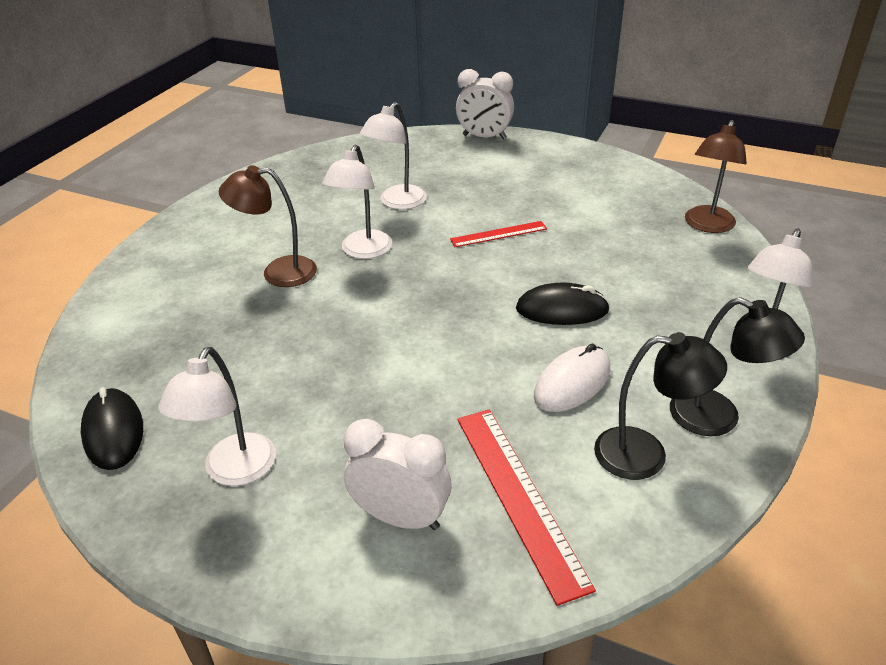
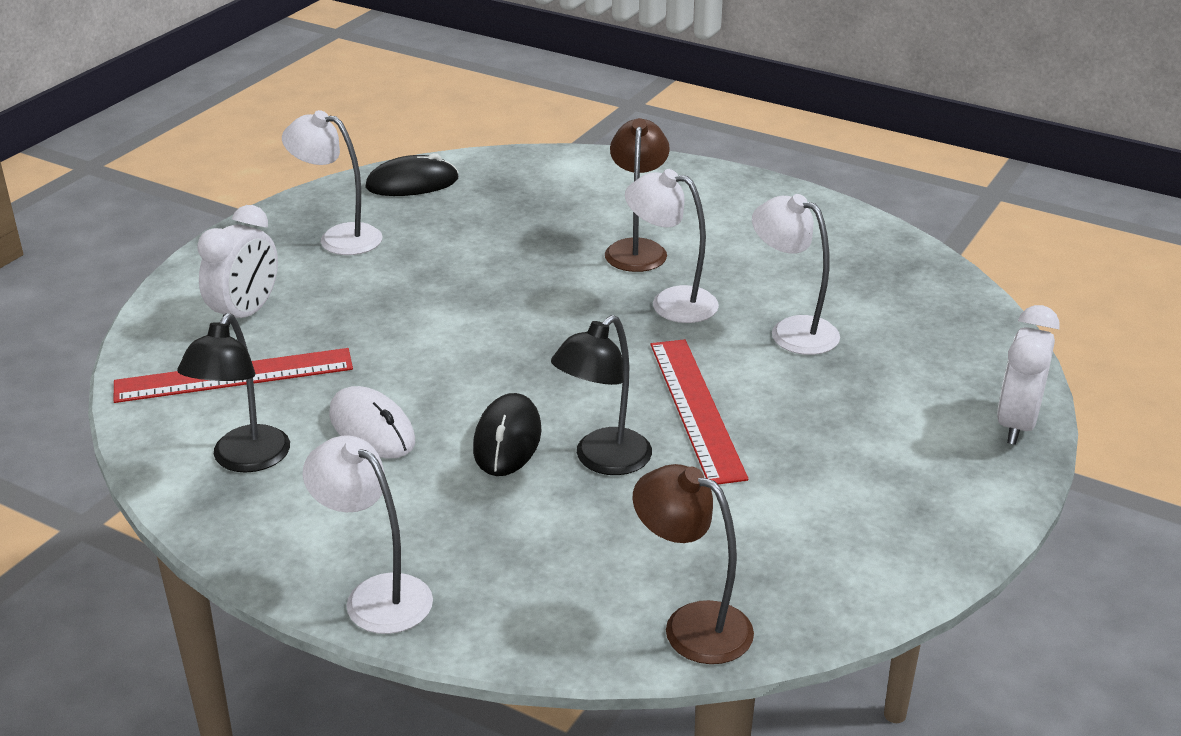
camera: 95 degrees right, 5 degrees down
red ruler [450,221,547,247] -> red ruler [651,339,748,484], size x1.68
black lamp [670,297,805,436] -> black lamp moved to [551,315,652,475]

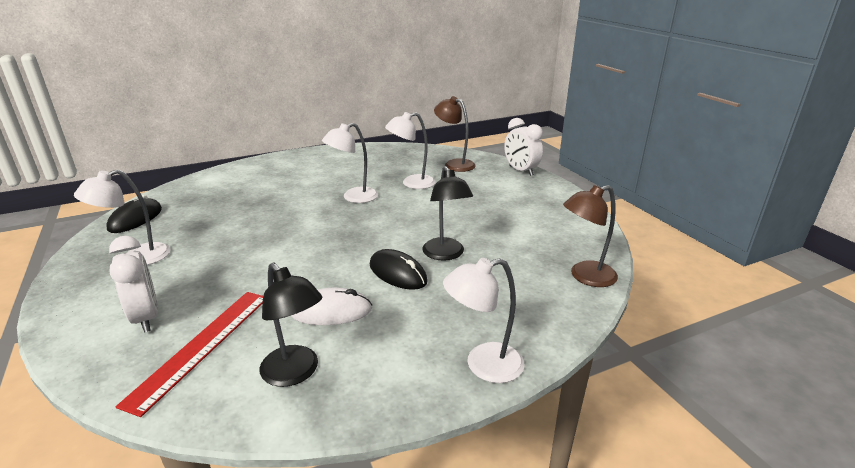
camera: 55 degrees left, 5 degrees down
brown lamp [605,118,670,272] -> brown lamp moved to [434,96,475,172]
red ruler [651,339,748,484] -> none

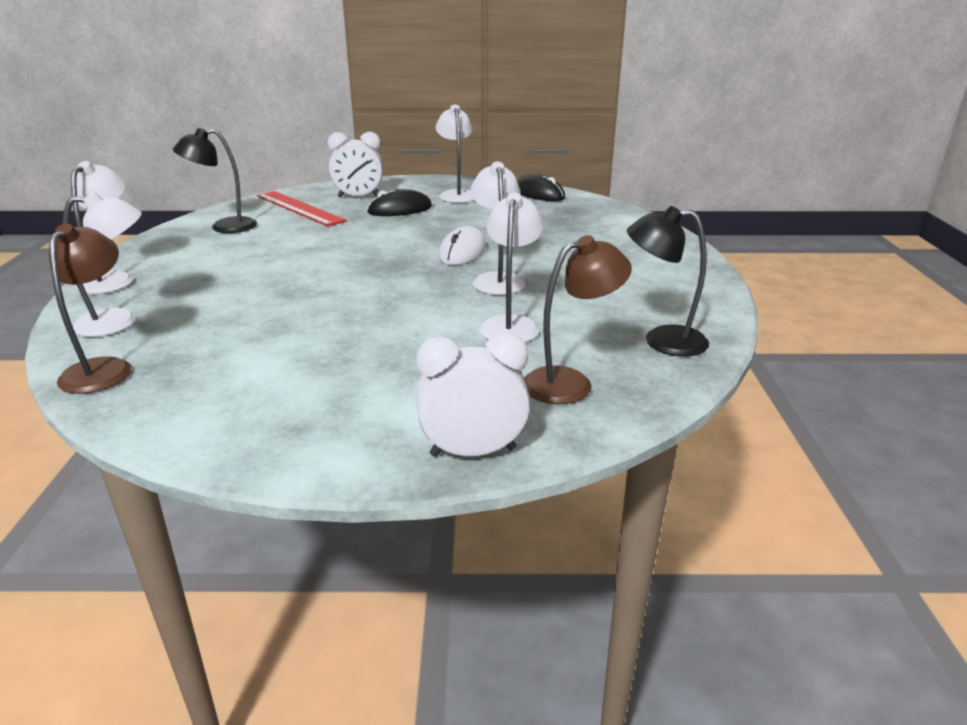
camera: 115 degrees right, 0 degrees up
white mouse [291,288,372,325] -> white mouse moved to [438,226,486,265]
black mouse [370,249,428,290] -> black mouse moved to [367,189,432,216]
black lamp [422,166,473,261] -> black lamp moved to [627,206,709,356]
none -> white lamp [63,192,142,337]

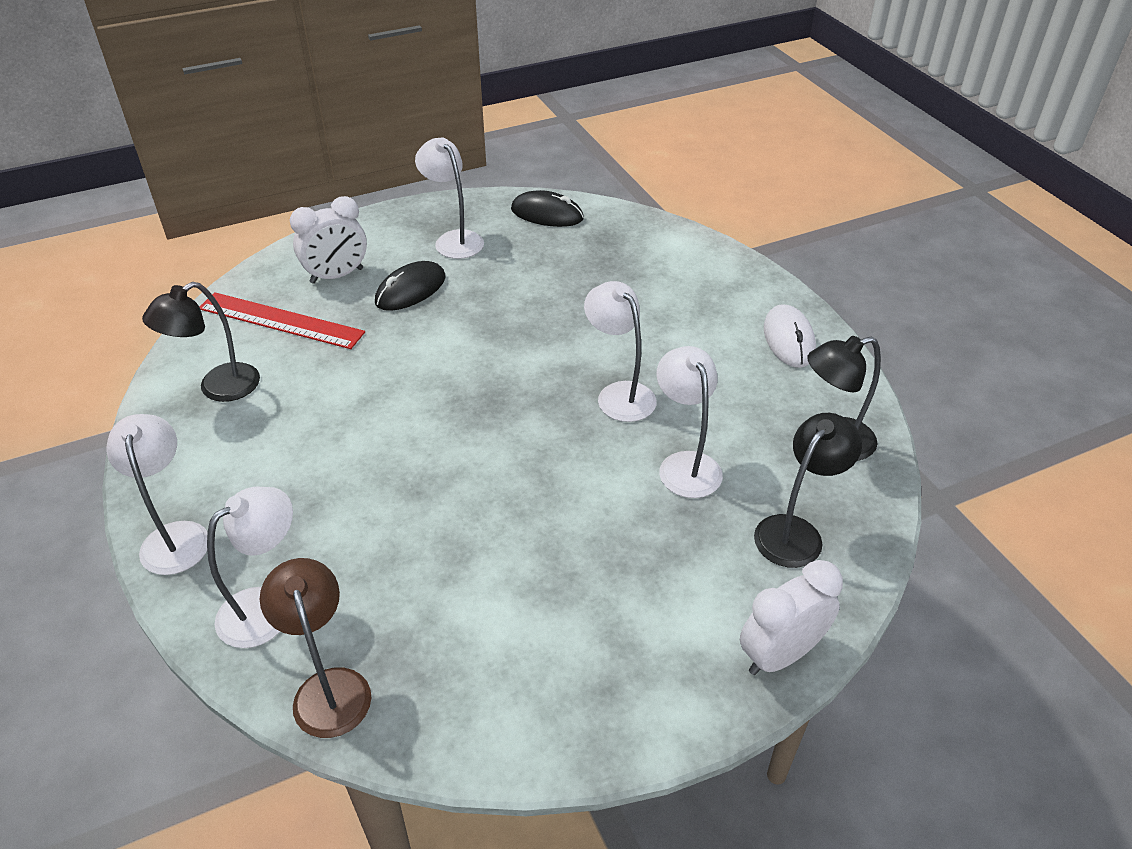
camera: 25 degrees left, 15 degrees up
white mouse [438,226,486,265] -> white mouse moved to [764,304,816,368]
brown lamp [524,235,632,404] -> black lamp [754,413,862,568]

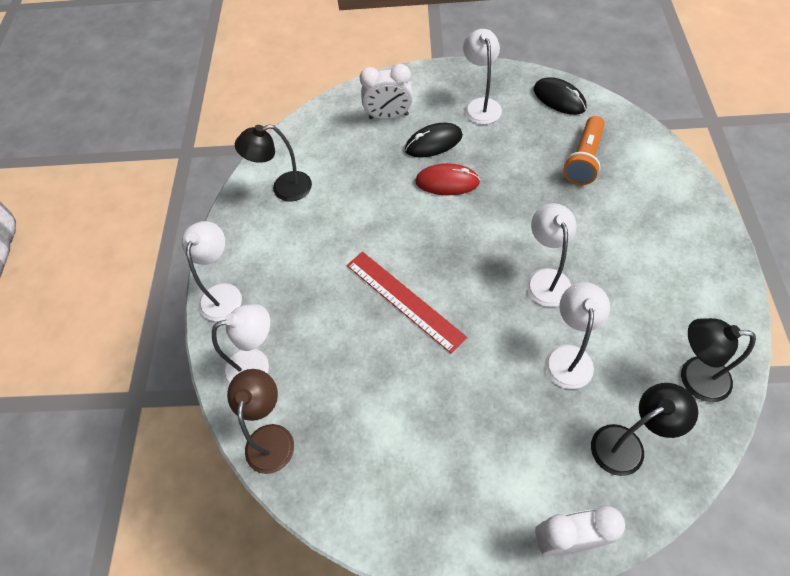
camera: 30 degrees right, 15 degrees up
red ruler [200,292,365,349] -> red ruler moved to [347,252,467,354]
white mouse [764,304,816,368] -> none
none -> red mouse [415,163,480,195]
none -> orange flashlight [563,116,605,185]

